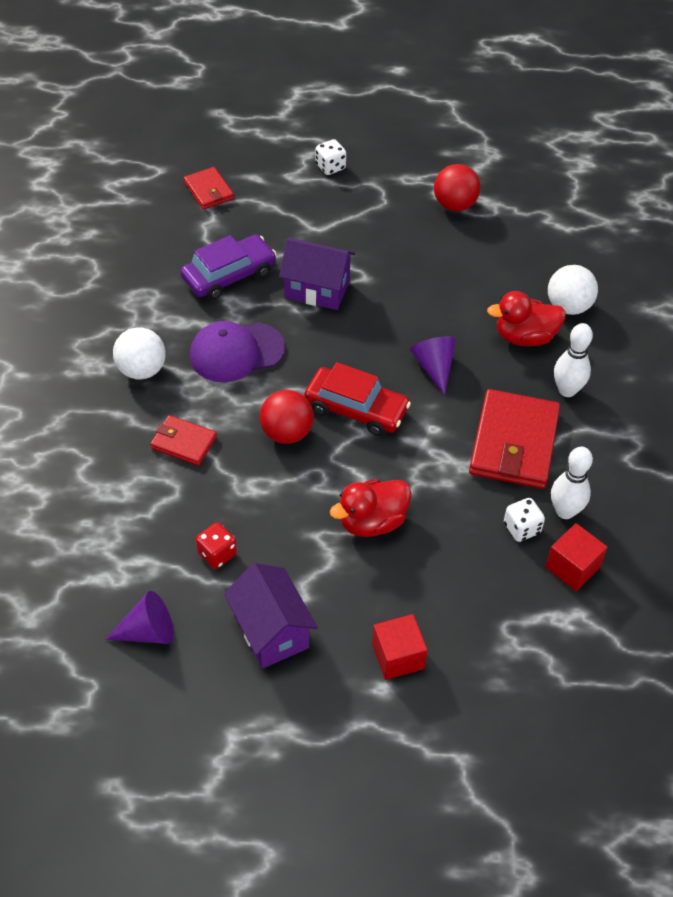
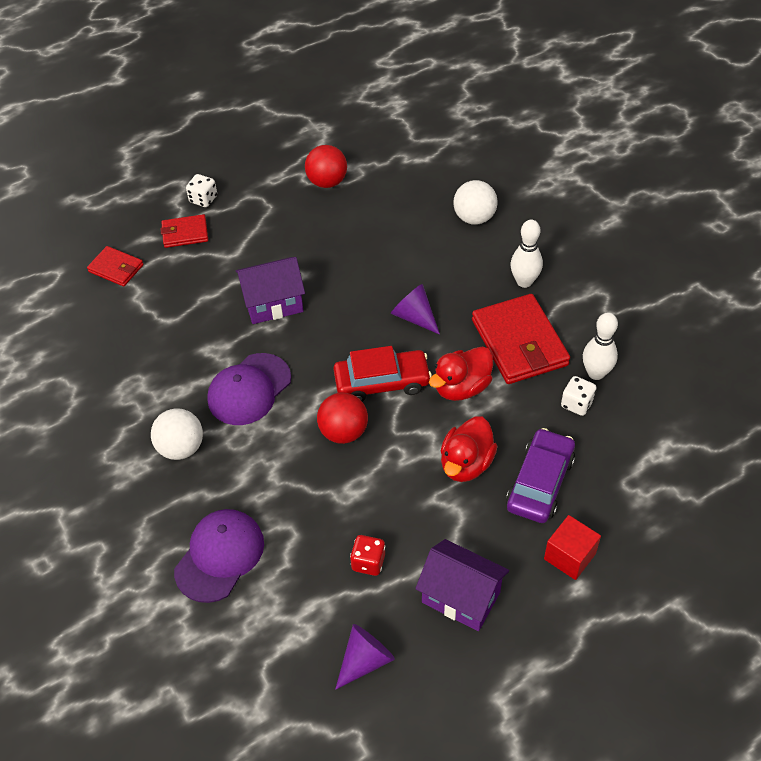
camera: 30 degrees left, 0 degrees up
red wallet [150,415,217,466] -> red wallet moved to [161,214,208,248]
purple car [180,234,276,300] -> purple car moved to [506,428,575,523]
red duck [487,291,566,346] -> red duck moved to [429,347,493,401]
red cube [545,523,607,591] -> none
none -> purple cap [174,509,264,603]

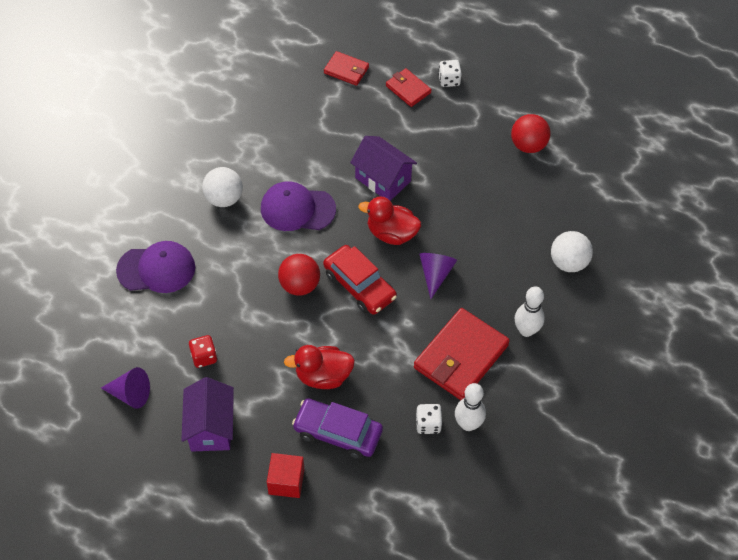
camera: 55 degrees right, 5 degrees up
red wallet [87,246,144,286] -> red wallet turned 60 degrees counterclockwise [324,51,369,86]
red duck [429,347,493,401] -> red duck moved to [358,196,421,245]
purple car [506,428,575,523] -> purple car turned 150 degrees counterclockwise [292,398,383,459]

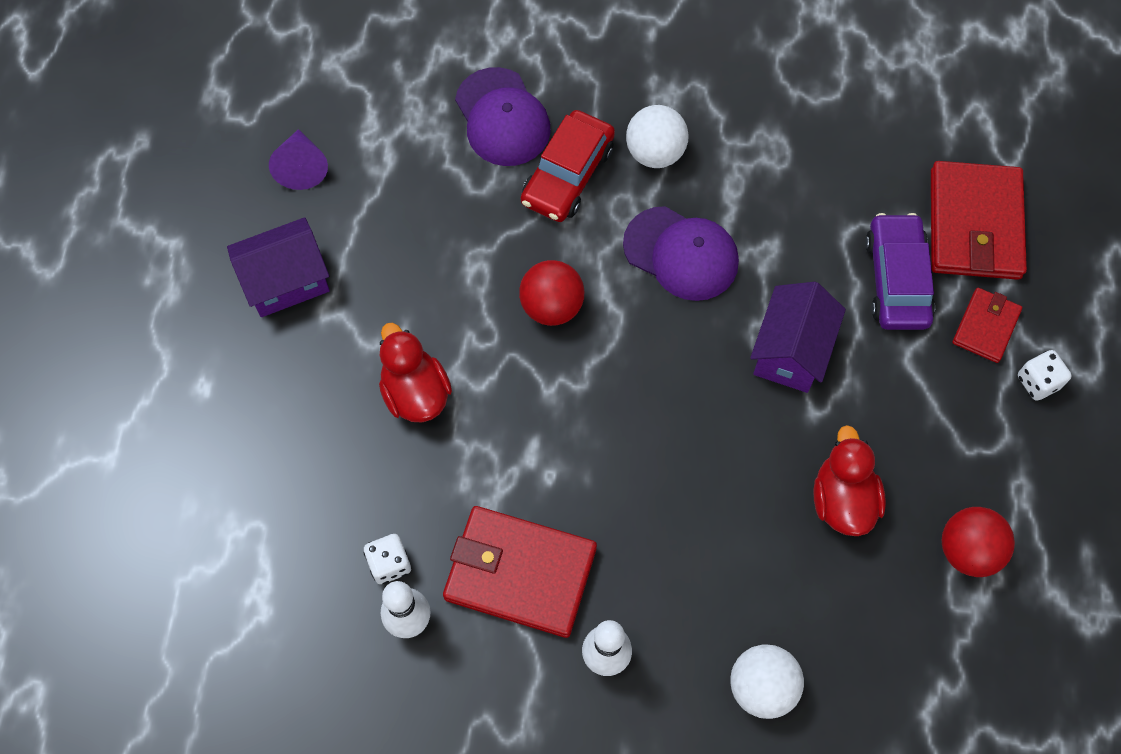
camera: 70 degrees right, 10 degrees up
red dice [189,335,217,368] -> none
purple cap [261,181,336,231] -> purple cap turned 135 degrees clockwise [623,206,739,301]
red cube [267,453,304,498] -> none
purple car [292,398,383,459] -> purple car moved to [865,213,935,330]
red car [323,245,397,315] -> red car moved to [521,110,615,222]
red wallet [324,51,369,86] -> red wallet [931,161,1027,280], size x1.87
red duck [358,196,421,245] -> red duck moved to [813,425,886,536]
purple cone [419,253,457,299] -> none

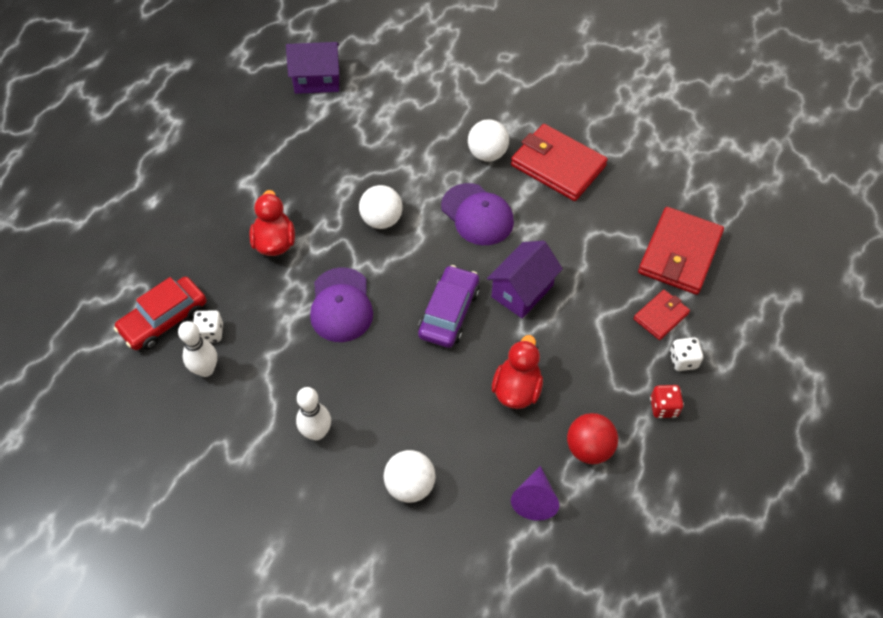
camera: 20 degrees right, 10 degrees down
purple house [227,217,330,317] -> purple house moved to [286,42,339,94]
purple cone [269,129,328,190] -> purple cone moved to [511,466,559,521]
red wallet [443,506,597,638] -> red wallet moved to [511,124,608,201]
purple cap [455,67,551,166] -> purple cap moved to [310,267,373,342]
red ball [519,260,584,326] -> white ball [359,185,403,229]
red car [521,110,615,222] -> red car moved to [114,277,207,350]
purple car [865,213,935,330] -> purple car moved to [418,265,480,348]
none -> red dice [650,385,684,418]

